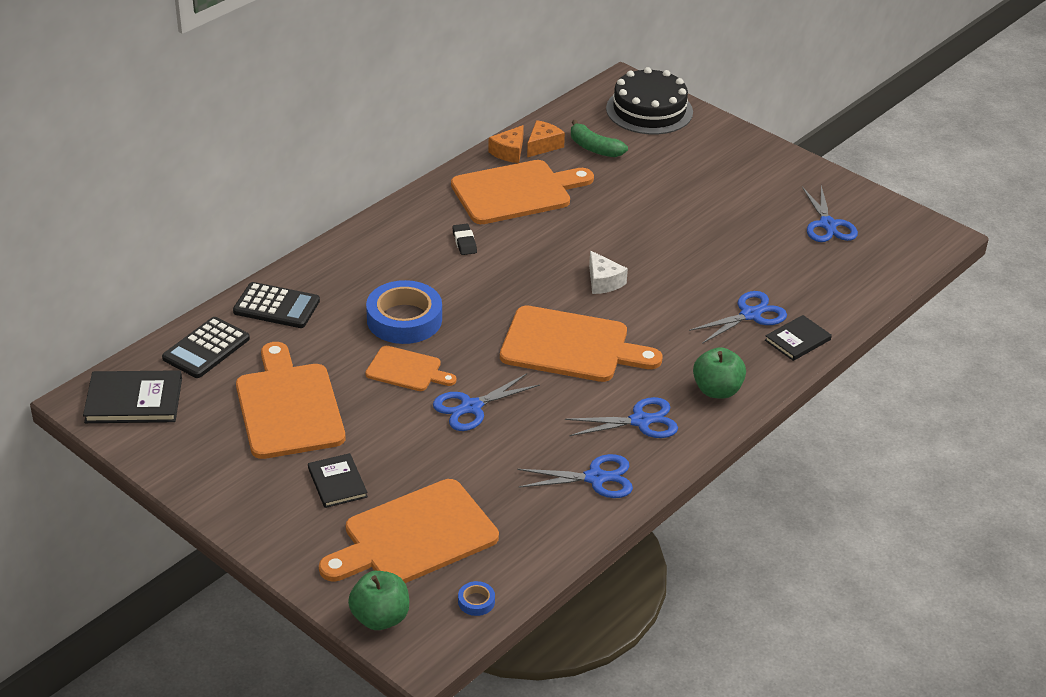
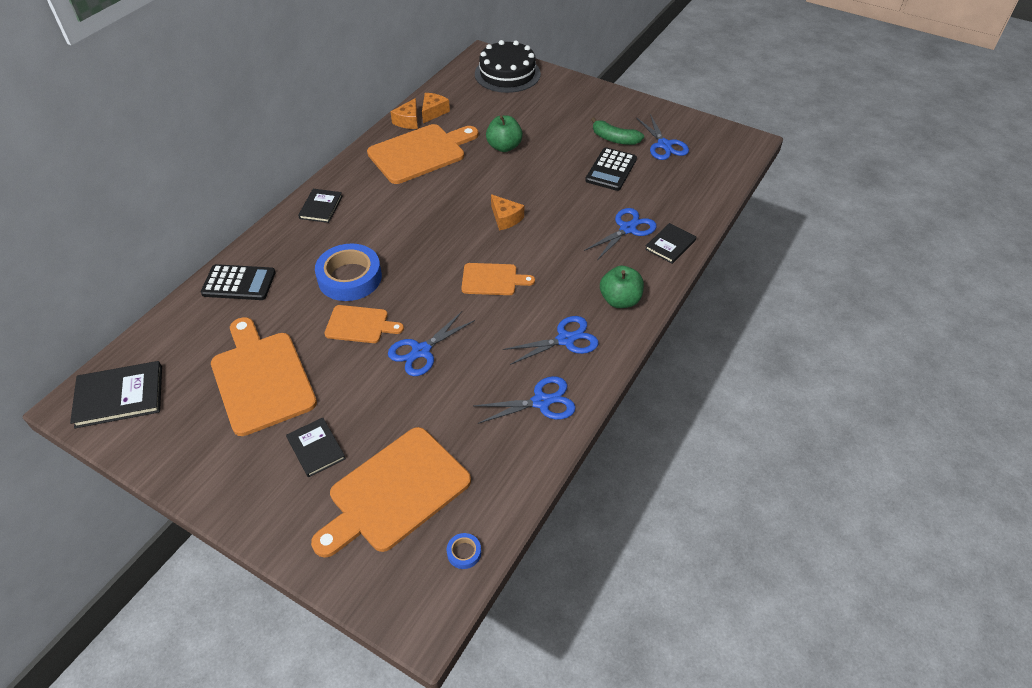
camera: 10 degrees left, 10 degrees up
black calculator [162,317,250,378] -> black calculator moved to [585,147,637,191]
green apple [348,571,409,630] -> green apple moved to [486,115,523,152]
black eraser [452,224,477,255] -> none
orange cutting board [500,306,662,382] -> orange cutting board [461,263,535,295], size x0.55
green banana [571,120,628,157] -> green banana moved to [591,117,644,145]
white cheese [589,251,628,294] -> orange cheese [491,194,524,231]
none -> black book [298,189,342,223]

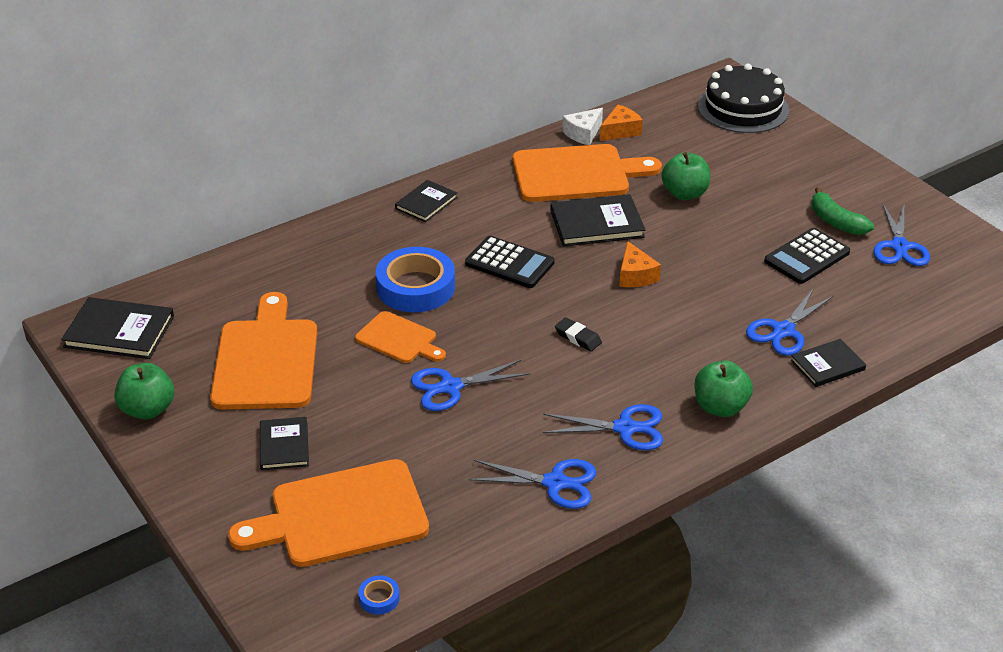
camera: 25 degrees right, 10 degrees down
black calculator [201,264,276,300] -> black calculator moved to [465,236,555,288]
orange cheese [391,98,418,129] -> white cheese [562,108,603,145]
orange cutting board [461,263,535,295] -> black eraser [555,317,602,352]
blue scissors [584,208,657,260] -> blue scissors turned 150 degrees clockwise [746,288,834,356]
none -> green apple [115,363,174,419]
none -> black book [550,194,645,247]

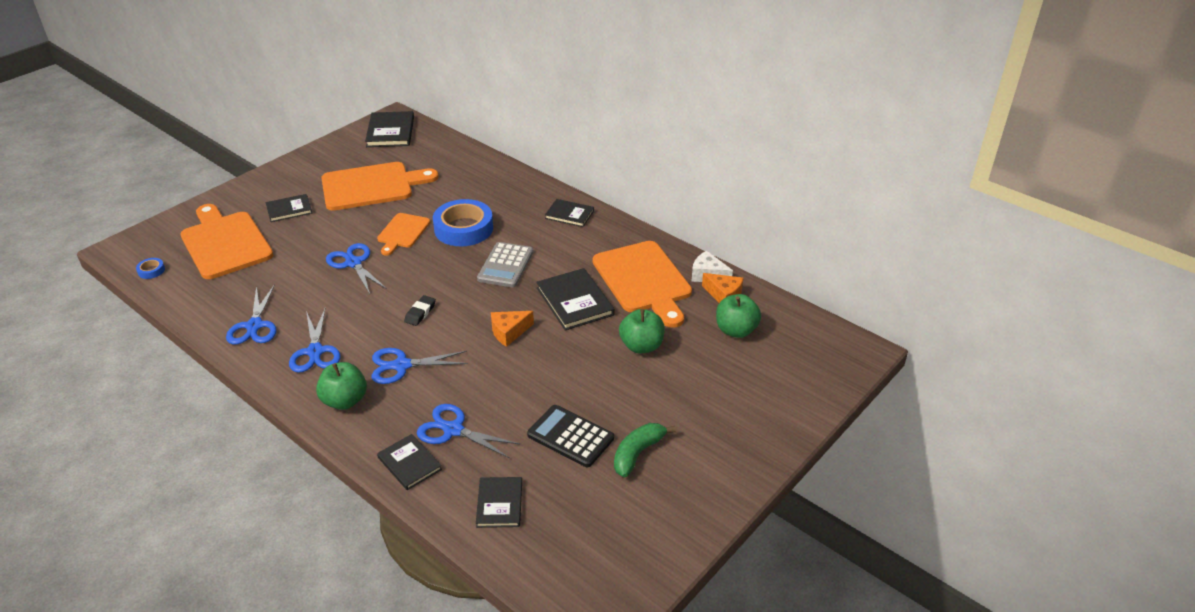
camera: 75 degrees right, 0 degrees up
green apple [115,363,174,419] -> green apple moved to [716,294,761,338]
black calculator [465,236,555,288] -> grey calculator [477,242,533,288]
black cake [698,64,789,133] -> none
blue scissors [873,204,930,266] -> blue scissors moved to [372,348,468,384]
none -> black book [476,477,522,528]

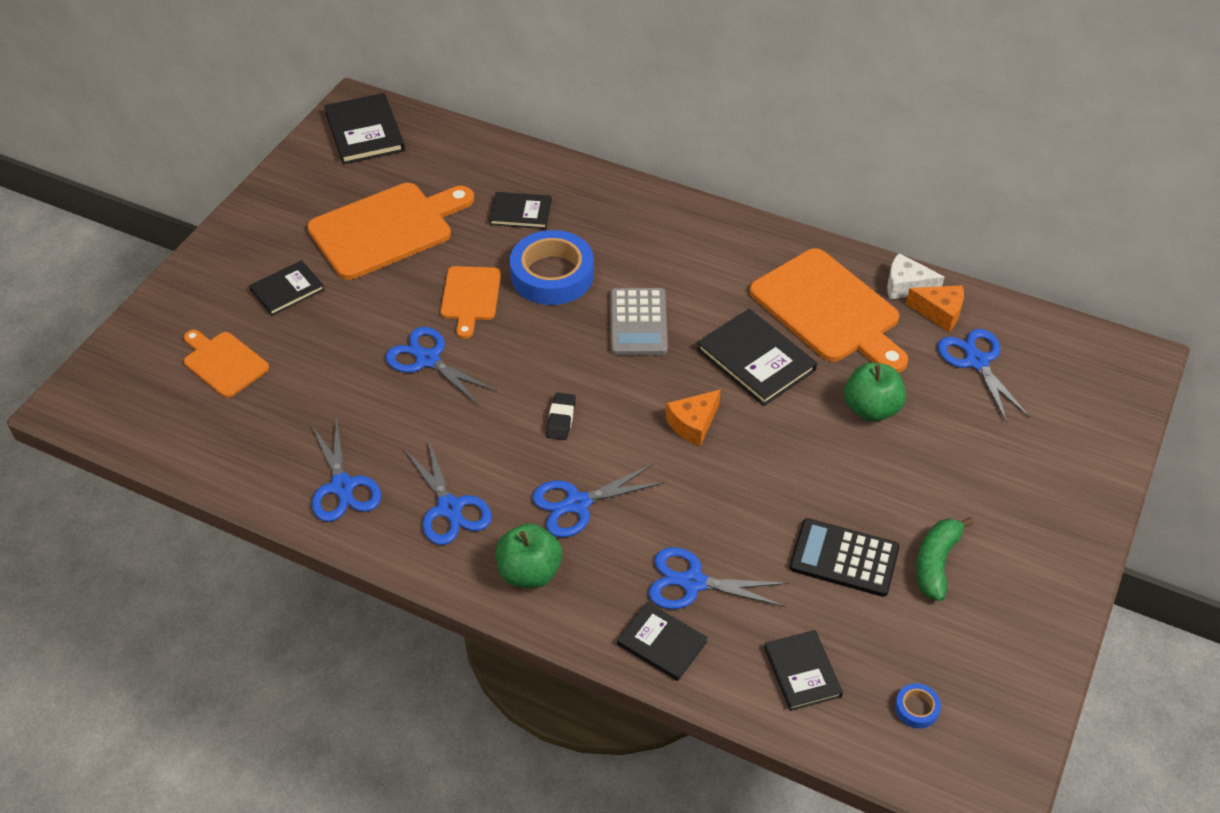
camera: 15 degrees left, 10 degrees up
blue tape [136,258,165,279] -> blue tape moved to [895,683,941,729]
orange cutting board [181,204,273,279] -> orange cutting board [184,330,269,398], size x0.55
black book [545,199,594,227] -> black book moved to [489,192,552,229]
green apple [716,294,761,338] -> blue scissors [938,329,1030,423]

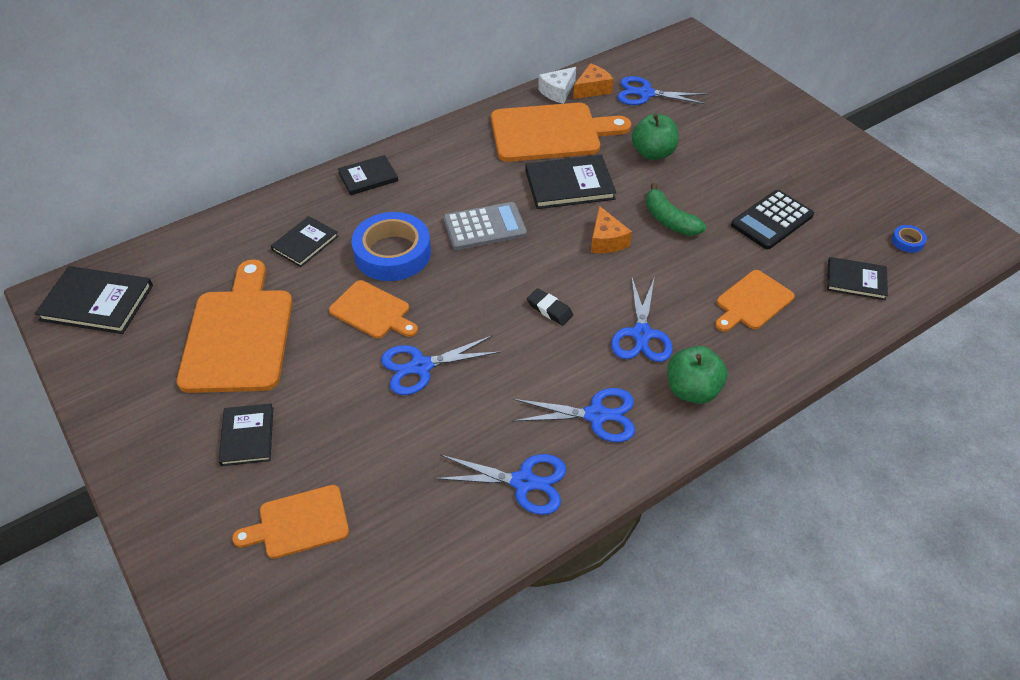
camera: 60 degrees left, 0 degrees up
grey calculator [610,288,668,355] -> grey calculator turned 45 degrees counterclockwise [443,202,527,250]
black book [617,602,708,681] -> black book moved to [338,155,398,195]
blue scissors [648,547,788,609] -> orange cutting board [715,270,795,332]
green banana [916,517,974,601] -> green banana moved to [646,183,706,236]

